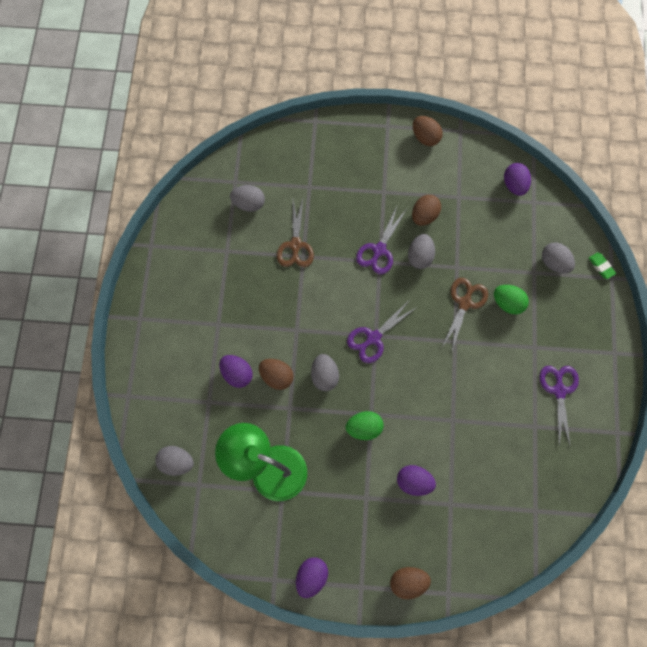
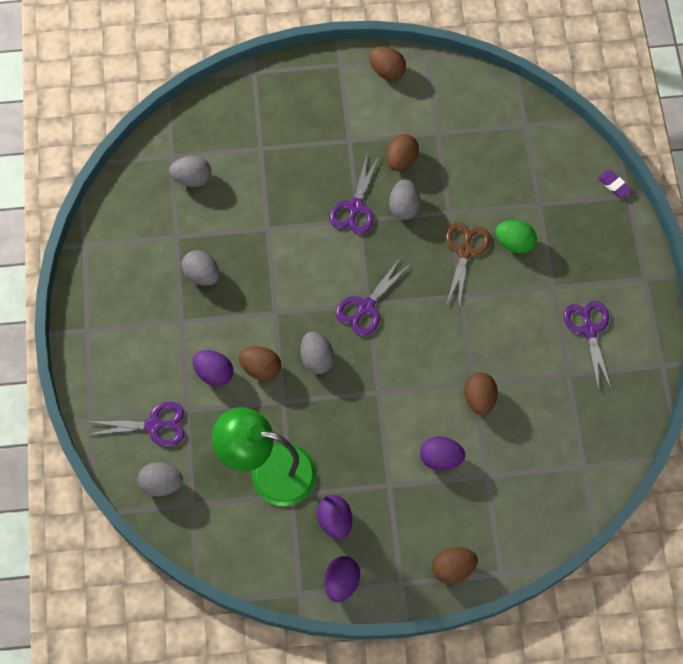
camera: 10 degrees left, 5 degrees down
brown scissors [277,199,314,267] -> none
green egg [346,411,384,440] -> none
purple egg [504,163,531,196] -> purple egg moved to [317,495,352,540]
grey egg [542,242,575,274] -> grey egg moved to [181,250,220,286]
green eraser [589,252,616,279] -> purple eraser [598,170,632,198]
none -> purple scissors [88,402,184,447]
none -> brown egg [464,372,498,415]

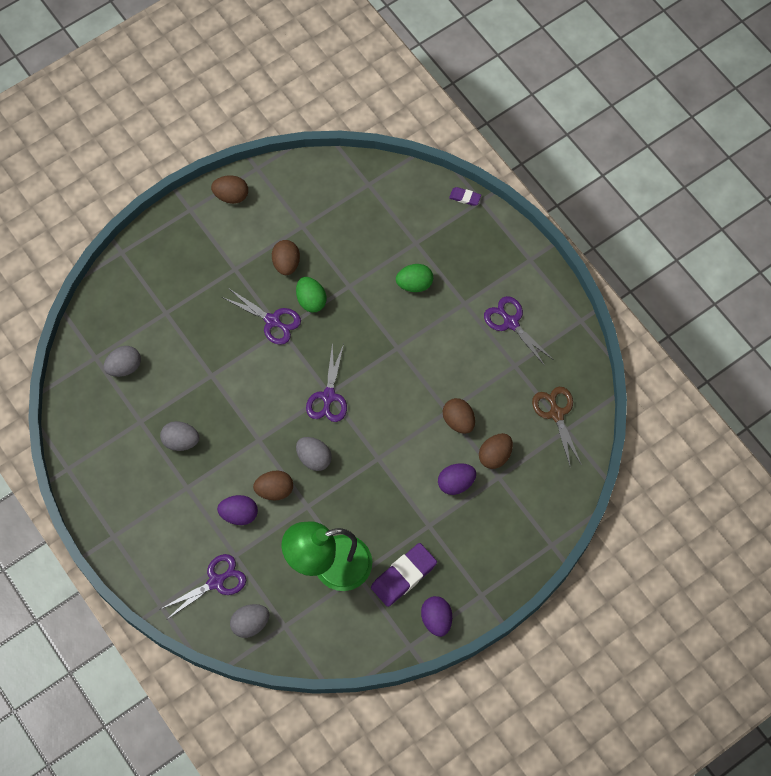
camera: 30 degrees left, 0 degrees up
purple egg [317,495,352,540] -> purple eraser [371,543,437,607]
purple scissors [330,155,379,234] -> purple scissors turned 45 degrees counterclockwise [222,288,301,345]
grey egg [389,179,421,220] -> green egg [296,277,326,313]
brown egg [432,547,478,584] -> brown egg moved to [479,433,513,469]
brown scissors [446,222,490,306] -> brown scissors moved to [532,387,582,468]

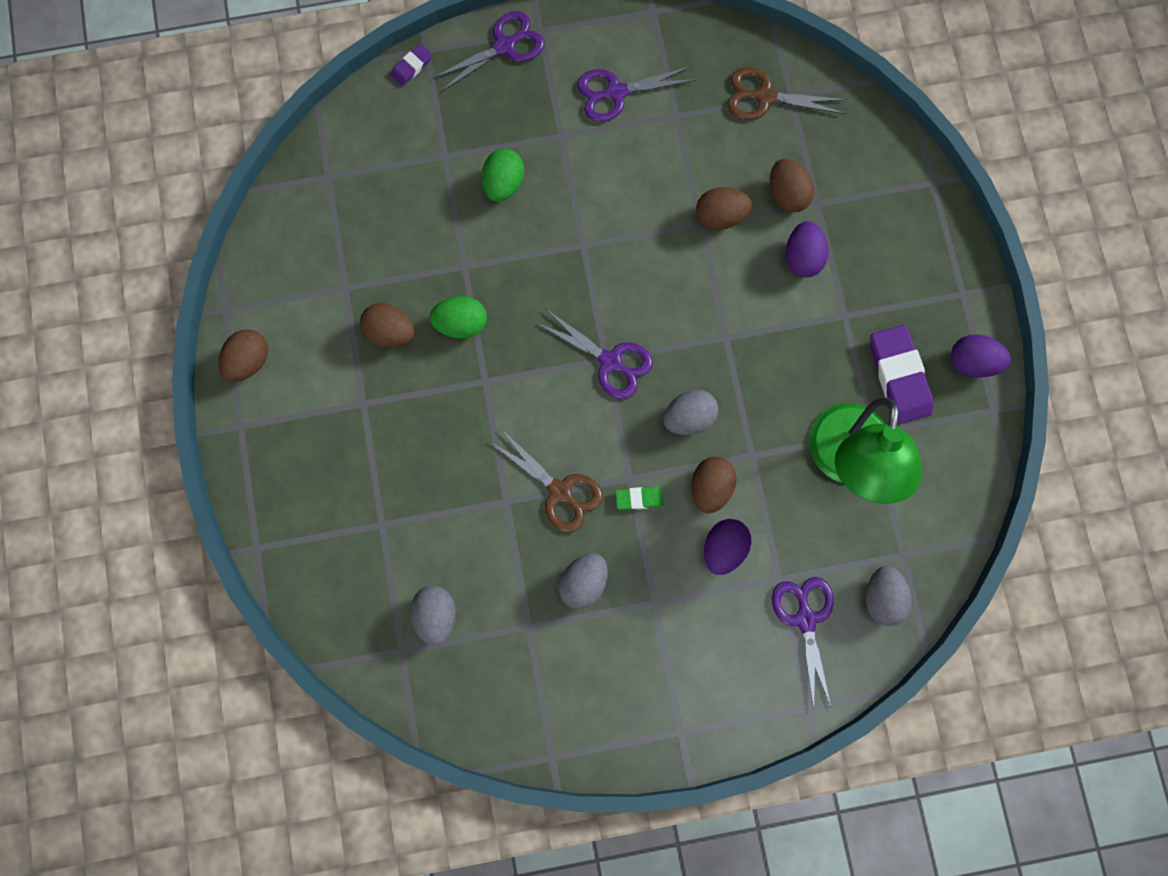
camera: 65 degrees left, 10 degrees up
purple scissors [222,288,301,345] -> purple scissors moved to [432,11,545,92]
none -> brown scissors [490,429,603,533]
none -> green eraser [615,487,664,510]

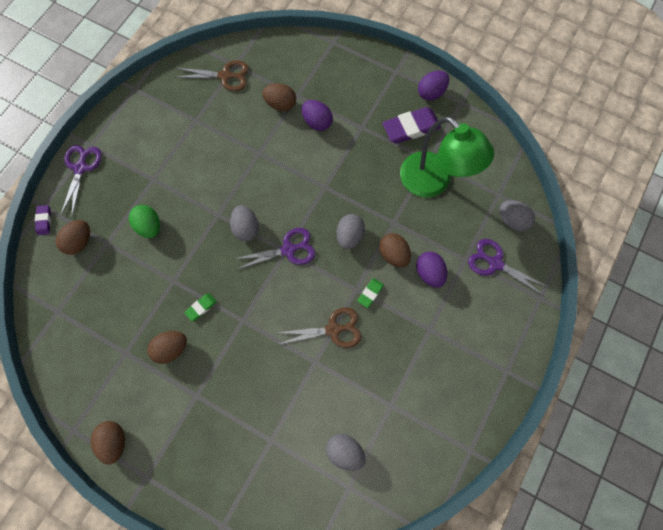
camera: 50 degrees left, 5 degrees down
green egg [429,296,487,339] -> green eraser [184,293,217,321]
grey egg [558,553,608,609] -> grey egg moved to [230,205,259,242]
purple scissors [577,66,697,122] -> none
brown egg [696,187,752,230] -> brown egg moved to [56,220,90,255]
brown scissors [727,67,847,120] -> brown scissors turned 135 degrees counterclockwise [175,60,249,91]
purple eraser [870,325,933,424] -> purple eraser turned 45 degrees counterclockwise [382,107,441,144]

